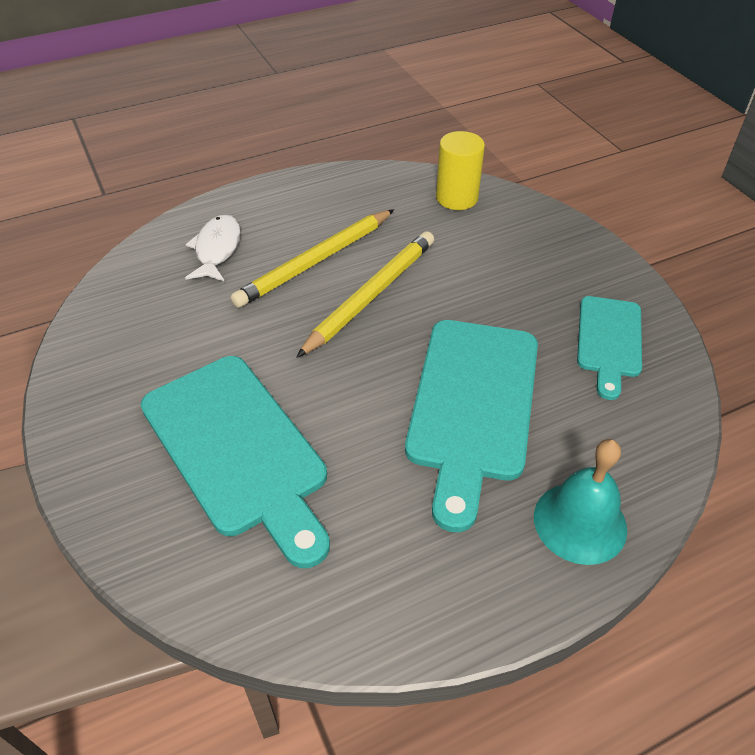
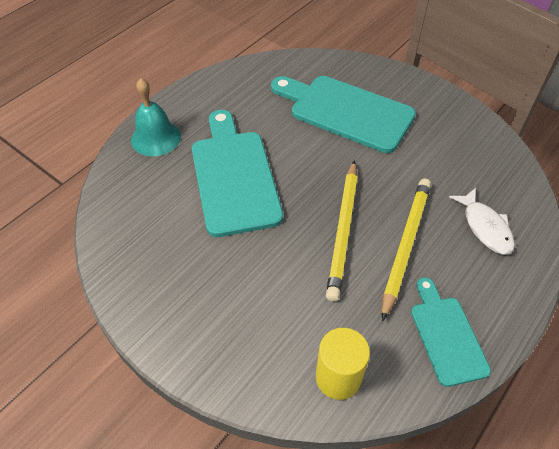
camera: 155 degrees right, 5 degrees up
turquoise cutting board [577,296,642,400] -> turquoise cutting board moved to [411,277,491,387]

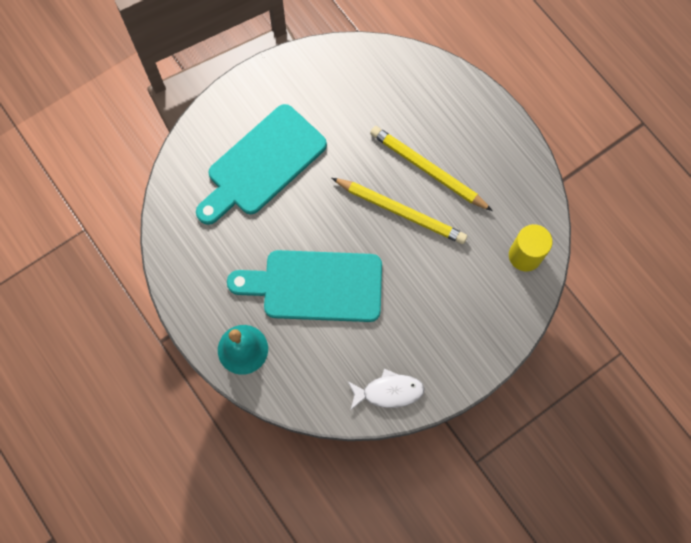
camera: 75 degrees left, 20 degrees up
turquoise cutting board [411,277,491,387] -> none
white fish [449,188,515,255] -> white fish moved to [348,369,425,410]

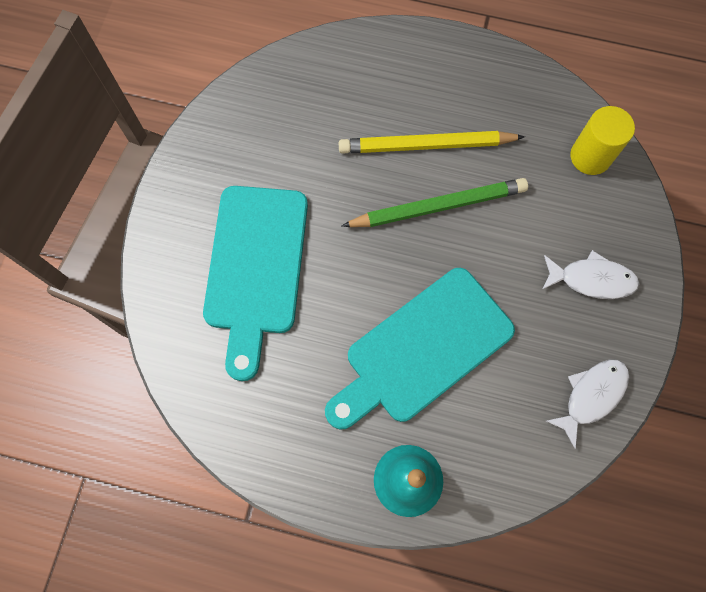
camera: 40 degrees left, 0 degrees up
yellow pencil [332,178,467,244] -> green pencil [342,178,528,227]
none -> white fish [542,250,640,299]

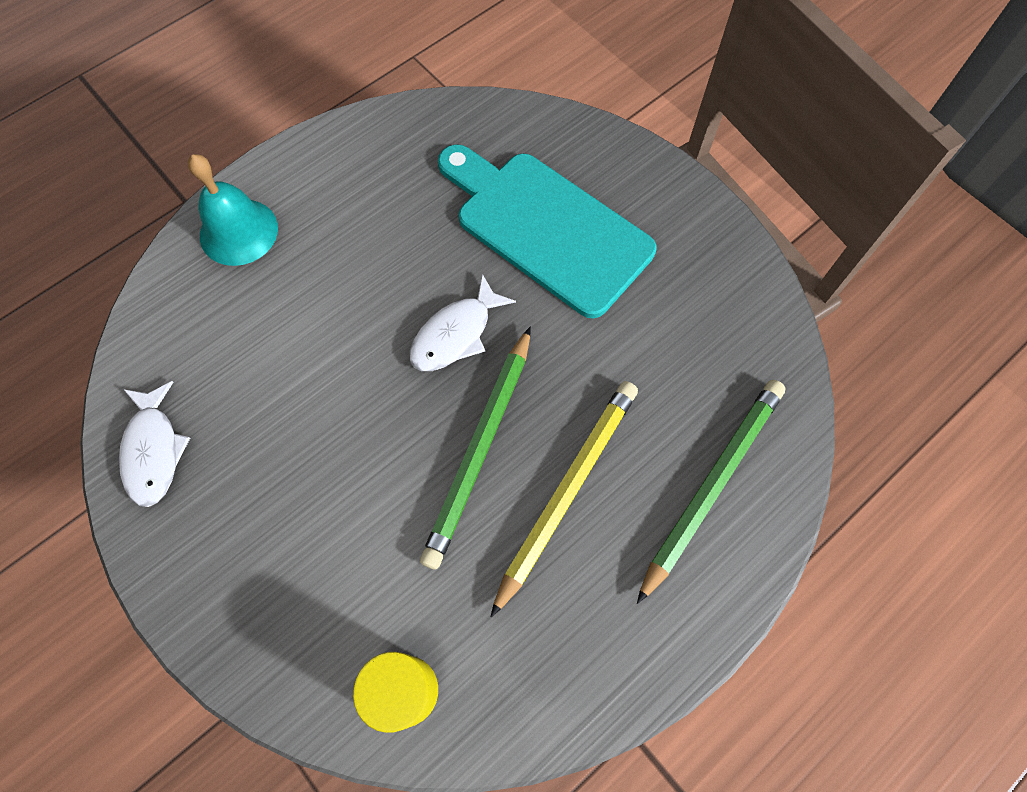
camera: 125 degrees right, 5 degrees down
turquoise cutting board [325,268,515,429] -> none
white fish [542,250,640,299] -> white fish moved to [410,274,516,371]
none -> green pencil [637,380,786,604]

